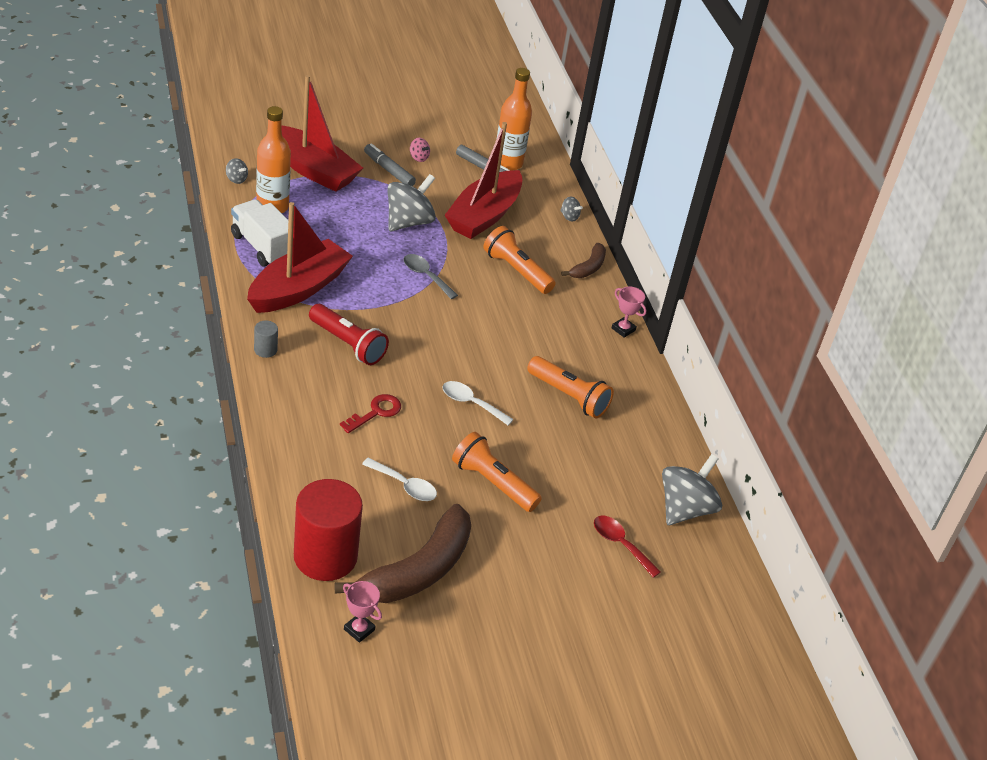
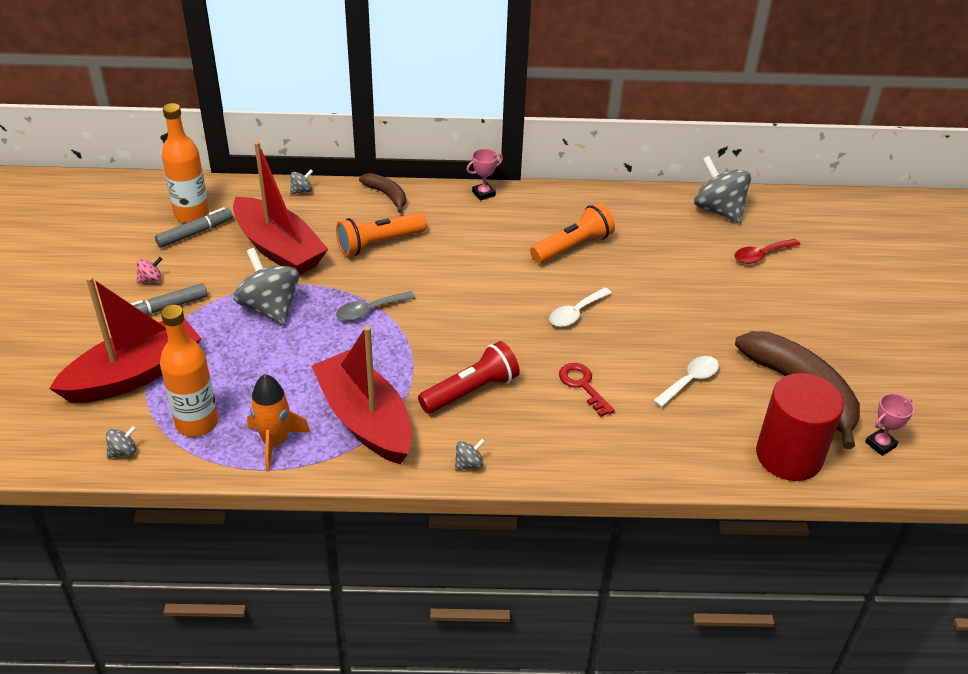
camera: 70 degrees left, 0 degrees up
white truck [231,199,288,267] -> orange rocket [247,374,311,471]
grey cylinder [254,321,278,358] -> grey spinning top [455,439,485,470]
orange flashlight [452,432,542,512] -> none

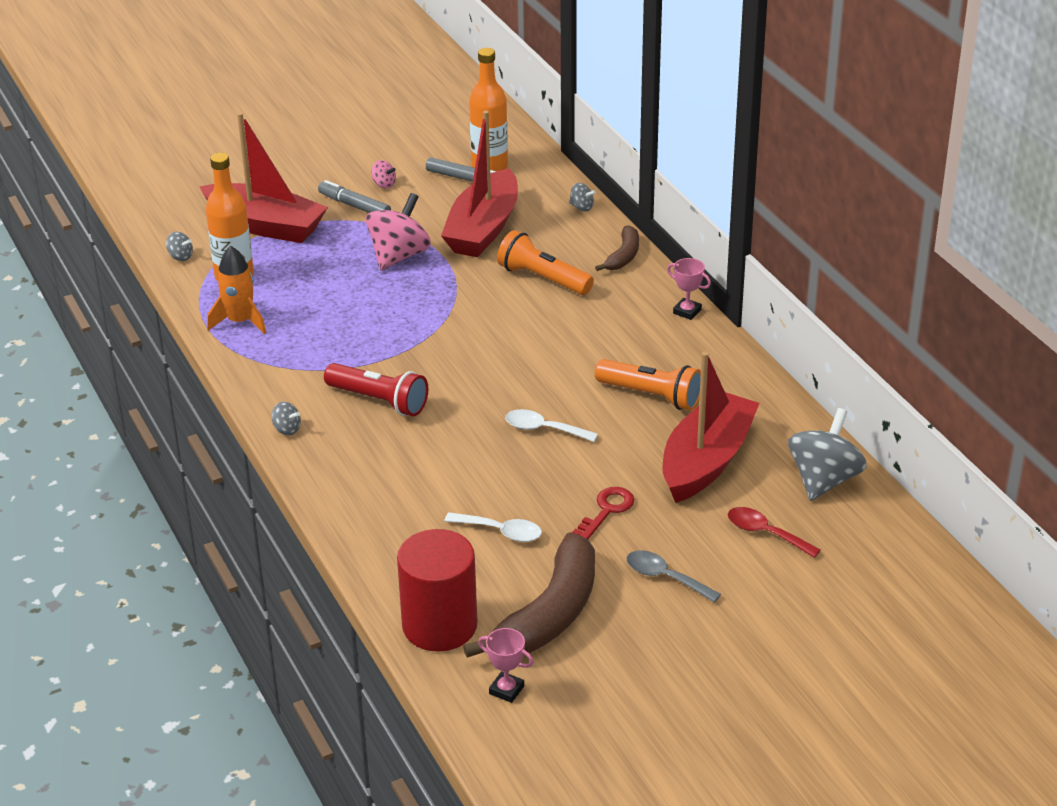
camera: 65 degrees right, 5 degrees down
grey spinning top [234,248,299,325] -> pink spinning top [366,193,431,271]
red boat [311,326,412,464] -> red boat moved to [662,352,760,503]
grey spoon [336,291,415,321] -> grey spoon moved to [627,550,721,603]
red key [559,363,615,417] -> red key moved to [572,487,634,539]

